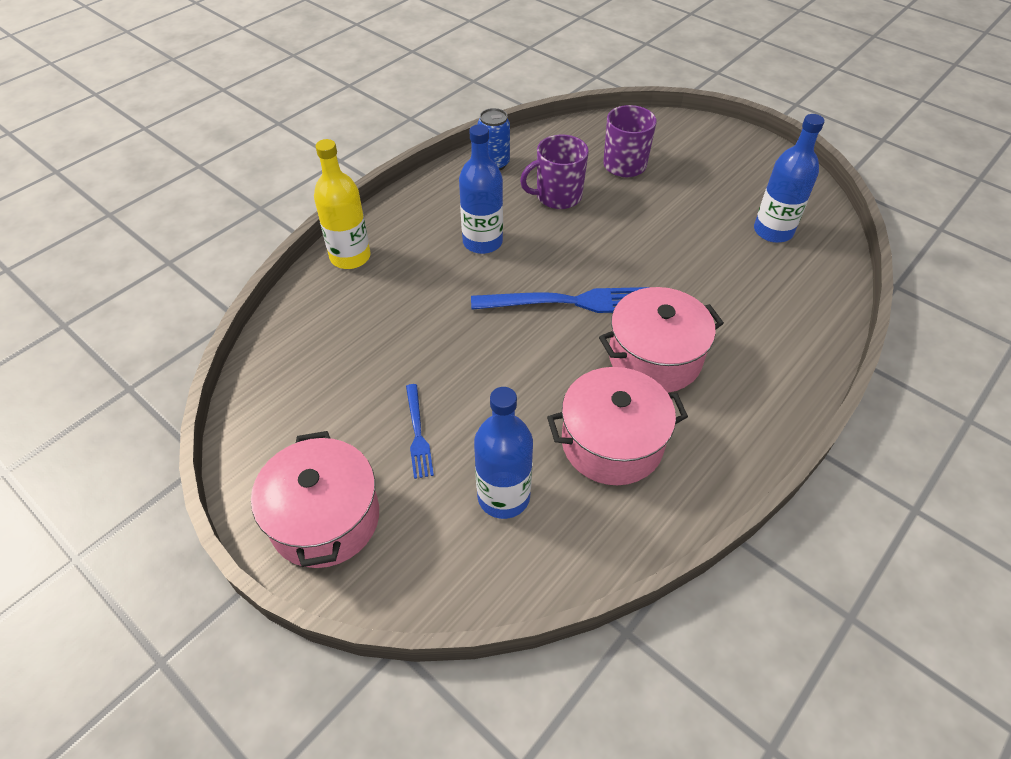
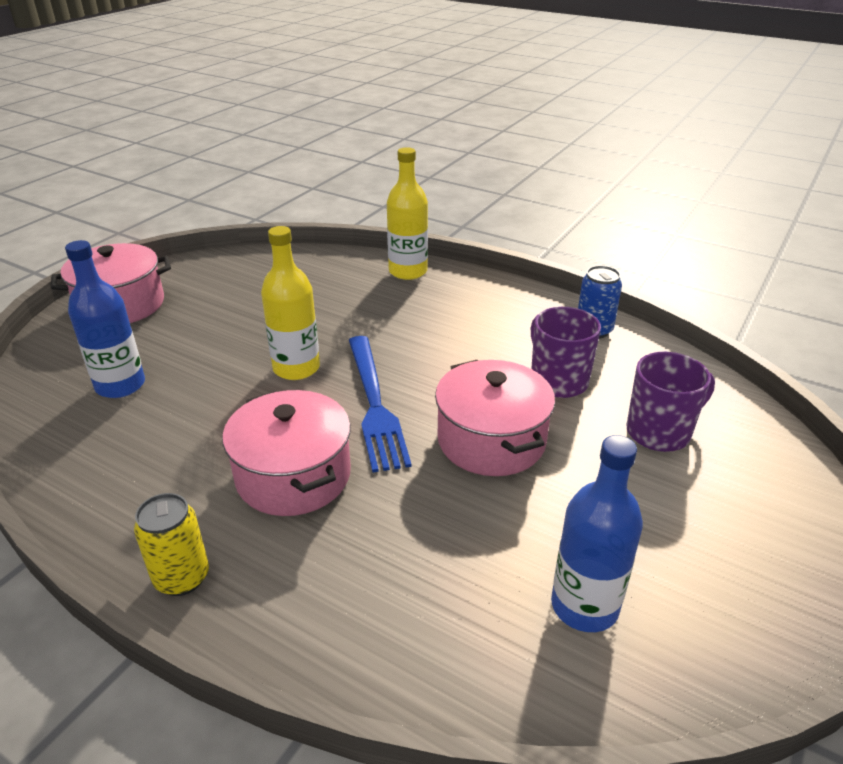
camera: 80 degrees right, 15 degrees down
blue fork [406,384,434,479] -> none
blue bottle [459,124,503,254] -> none
pink pot [547,367,688,485] -> pink pot moved to [435,360,555,476]
none -> yellow can [134,493,209,596]
none -> yellow bottle [261,226,320,380]

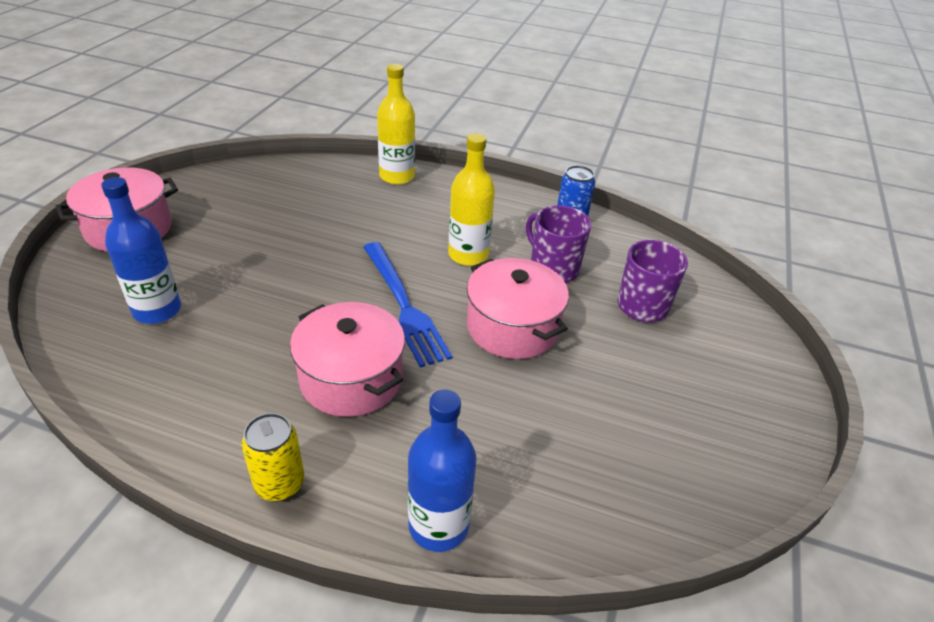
camera: 15 degrees left, 5 degrees up
yellow bottle [261,226,320,380] -> yellow bottle moved to [448,133,495,266]
blue bottle [551,435,643,632] -> blue bottle moved to [408,389,476,552]

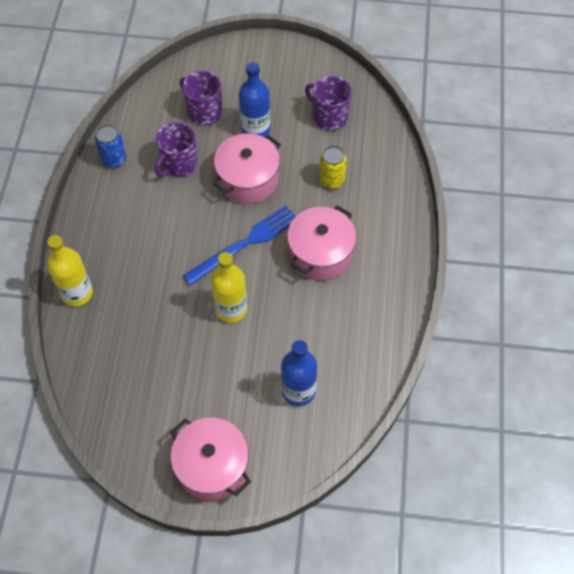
camera: 100 degrees left, 20 degrees up
yellow can [242,413,304,502] -> yellow can moved to [319,145,347,189]
blue bottle [408,389,476,552] -> blue bottle moved to [239,62,270,137]
yellow bottle [448,133,495,266] -> yellow bottle moved to [211,252,247,323]
none -> purple mug [305,76,352,131]

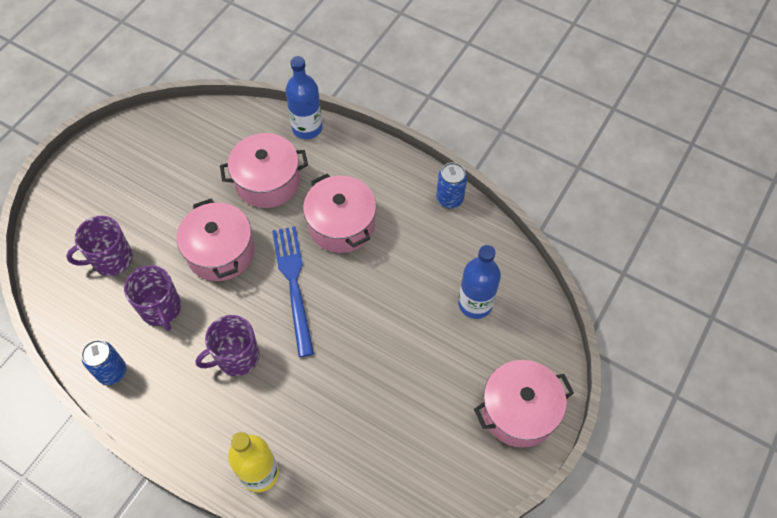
camera: 65 degrees left, 0 degrees up
yellow bottle [211,252,247,323] -> none
blue bottle [239,62,270,137] -> blue bottle moved to [285,56,323,139]
purple mug [305,76,352,131] -> purple mug moved to [196,315,260,376]
yellow can [319,145,347,189] -> pink pot [220,133,308,208]
none -> blue can [436,162,467,209]

